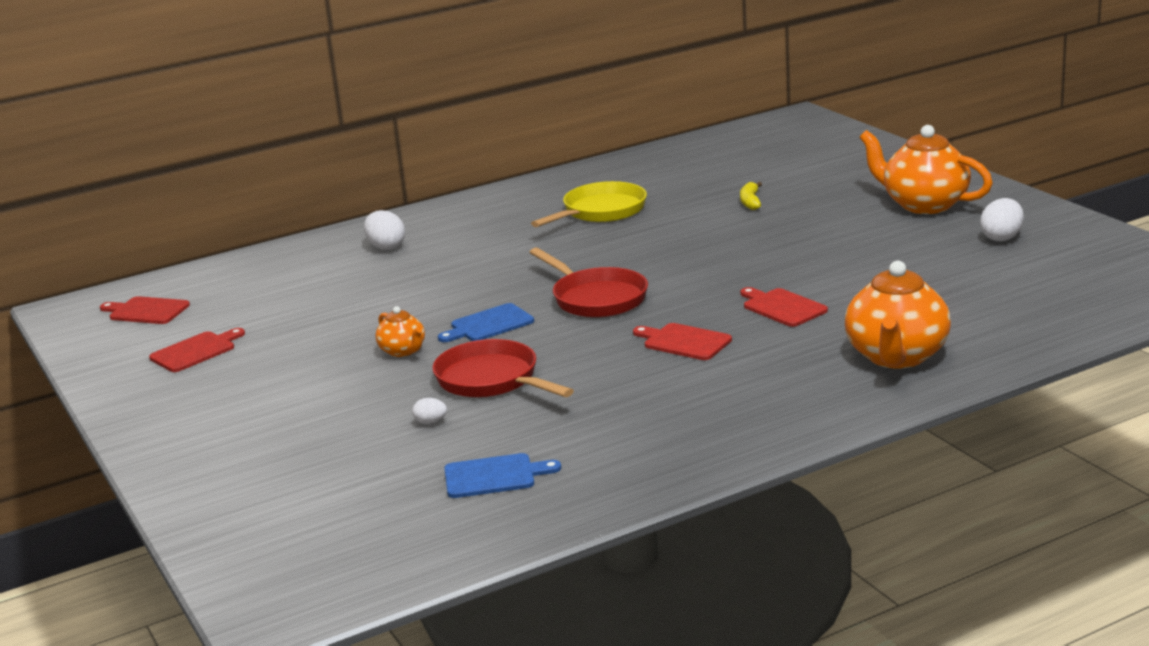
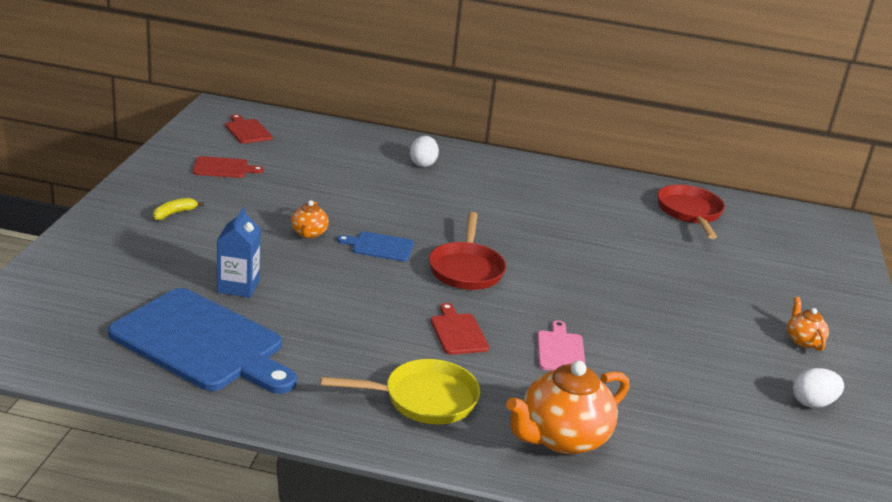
camera: 35 degrees right, 5 degrees up
white egg [412,398,447,424] -> blue carton [217,207,261,298]
red pan [432,339,574,398] -> red pan moved to [657,185,725,239]
blue cutting board [444,453,561,498] -> blue cutting board [108,288,297,394], size x2.23
yellow pan [531,181,647,227] -> yellow pan moved to [320,359,480,424]
yellow banana [740,182,762,210] -> yellow banana moved to [153,198,204,220]
red cutting board [740,287,828,327] -> pink cutting board [537,320,586,371]
orange teapot [859,125,993,214] -> orange teapot [787,297,829,351], size x0.51

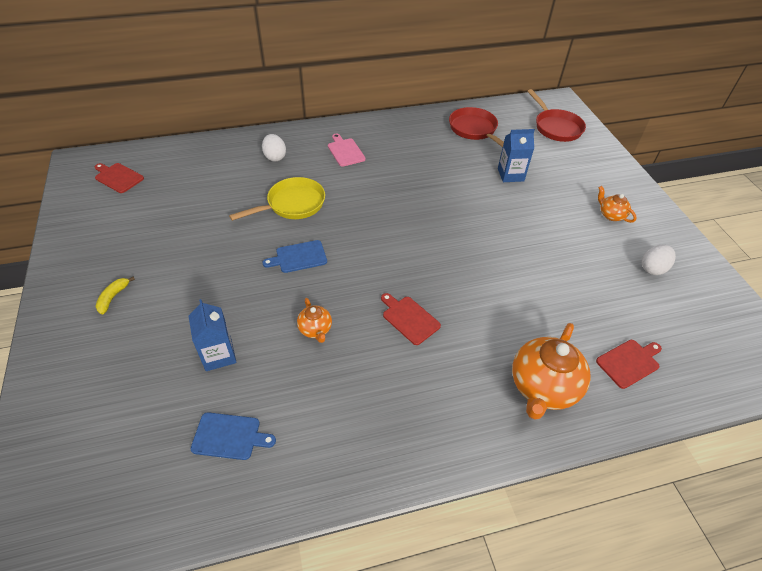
camera: 25 degrees left, 20 degrees up
blue cutting board [108,288,297,394] -> blue cutting board [191,412,276,460], size x0.45
red cutting board [193,156,264,178] -> red cutting board moved to [596,340,662,389]
orange teapot [291,200,329,238] -> orange teapot moved to [297,298,332,343]
yellow pan [320,359,480,424] -> yellow pan moved to [229,177,325,221]
red pan [429,212,506,290] -> red pan moved to [527,89,586,142]
pink cutting board [537,320,586,371] -> pink cutting board moved to [328,134,366,167]
none -> blue carton [498,129,535,182]

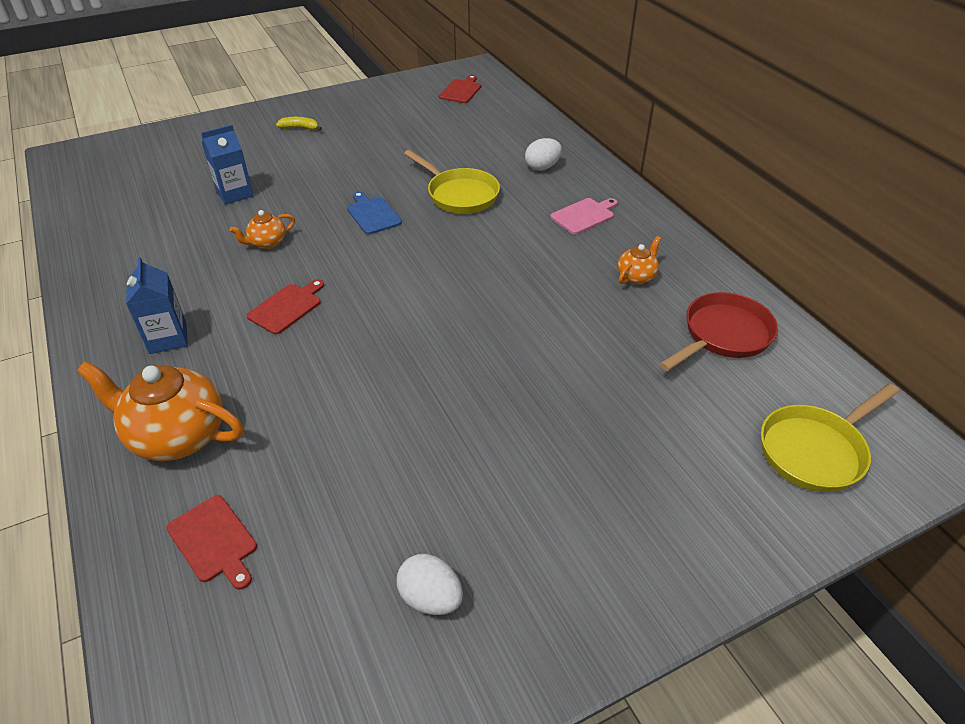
camera: 80 degrees right, 5 degrees down
blue cutting board [191,412,276,460] -> none
blue carton [498,129,535,182] -> blue carton moved to [126,257,188,354]
red pan [527,89,586,142] -> yellow pan [761,384,899,492]
orange teapot [598,186,637,223] -> orange teapot moved to [618,236,661,284]

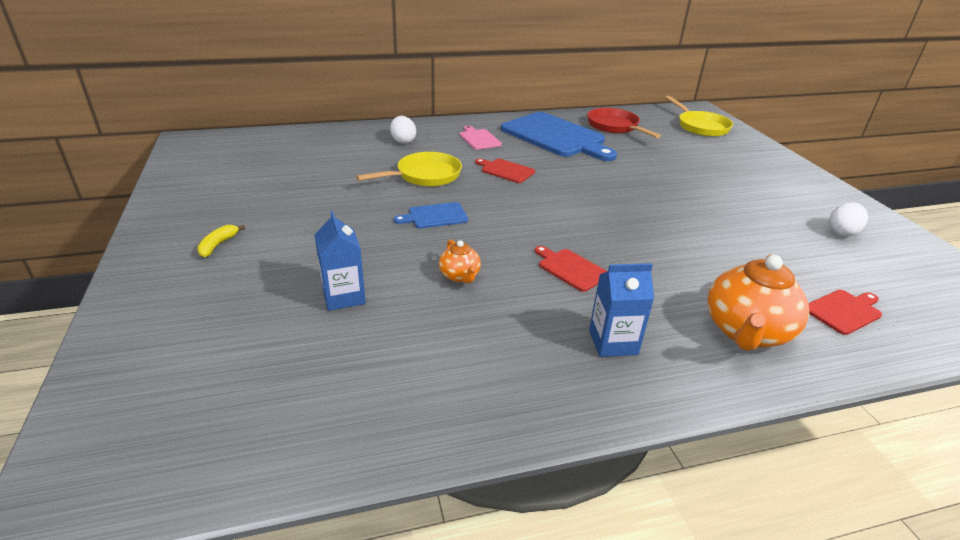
camera: 80 degrees left, 10 degrees down
red cutting board [439,75,481,103] -> red cutting board moved to [475,158,535,183]
orange teapot [618,236,661,284] -> blue cutting board [501,112,617,161]

